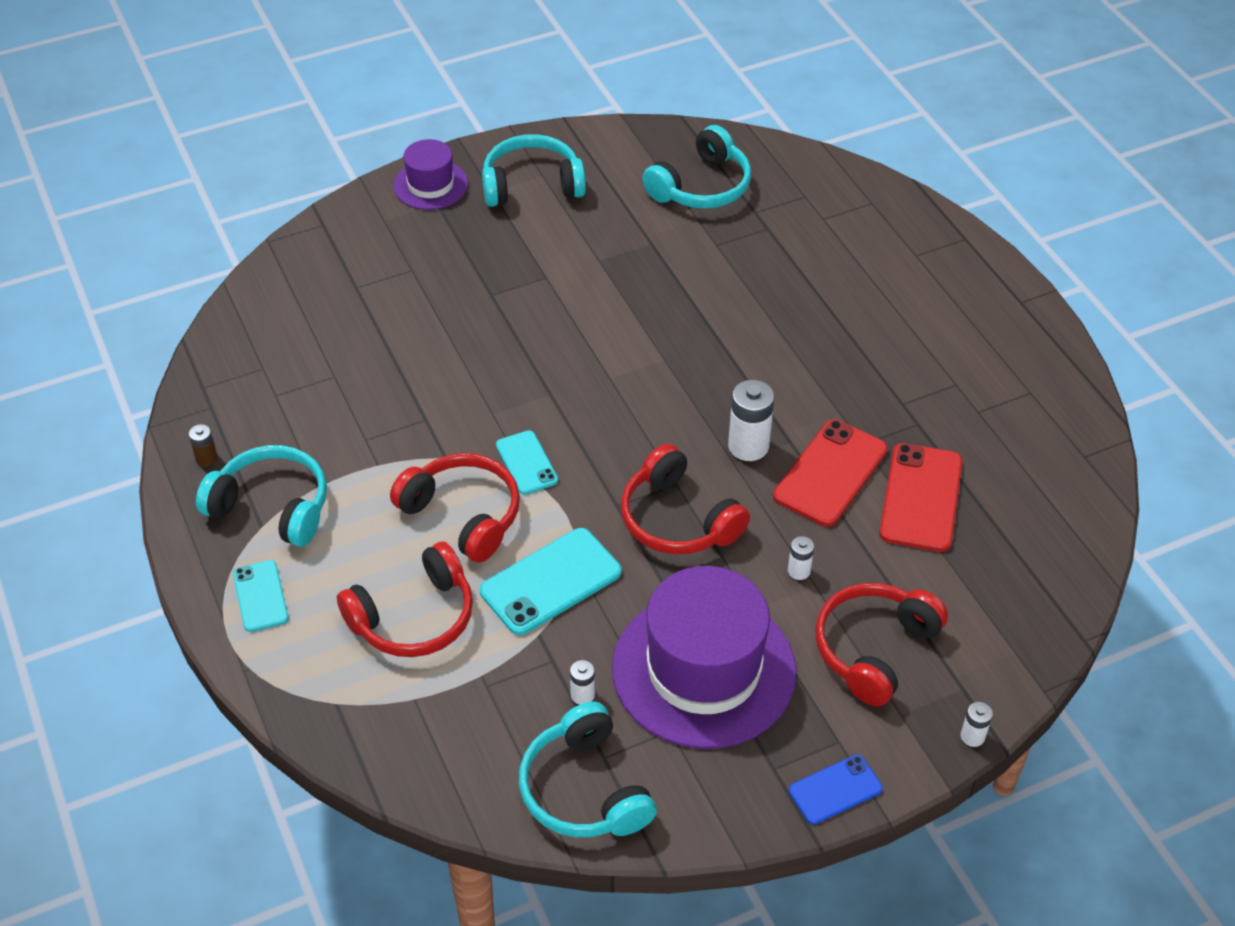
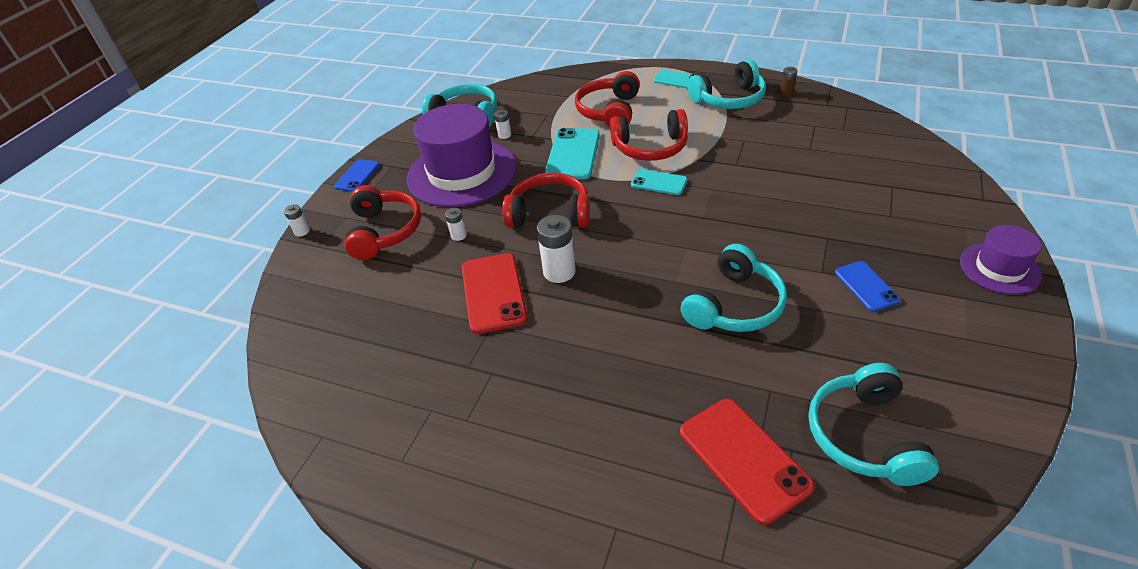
camera: 140 degrees right, 5 degrees down
turquoise headphones [482,134,586,207] -> turquoise headphones moved to [680,244,787,332]
red phone [879,443,962,552] -> red phone moved to [680,399,815,525]
none -> blue phone [835,261,900,312]

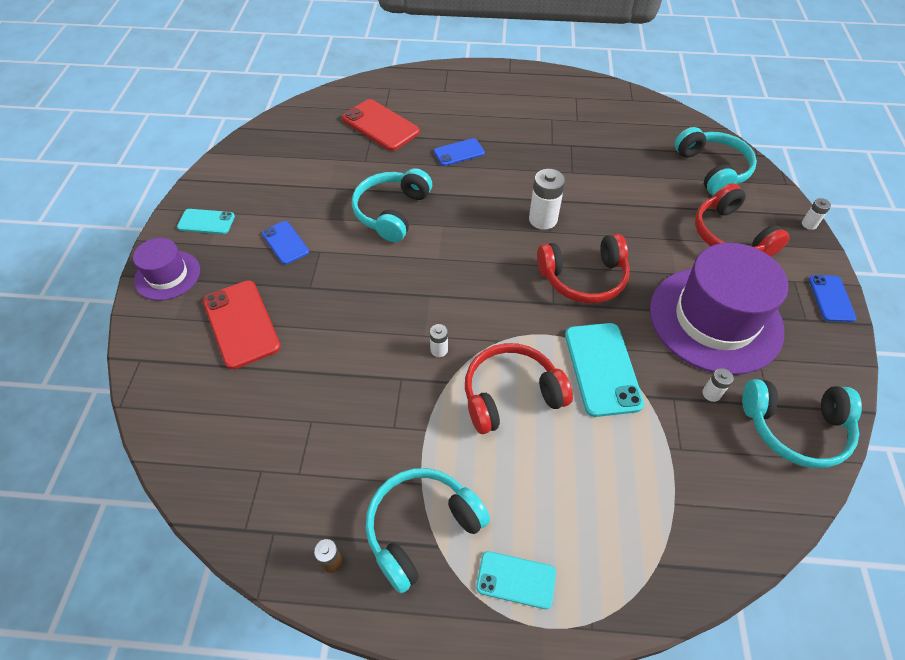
camera: 160 degrees right, 10 degrees up
white battery [445,208,467,241] -> white battery moved to [430,324,448,357]
red phone [462,253,528,334] -> red phone moved to [203,280,281,369]
red headphones [575,71,640,127] -> none
turquoise phone [631,169,687,195] -> turquoise phone moved to [177,209,235,234]
turquoise headphones [808,363,939,486] -> turquoise headphones moved to [675,127,757,195]
none -> blue phone [434,138,485,166]

